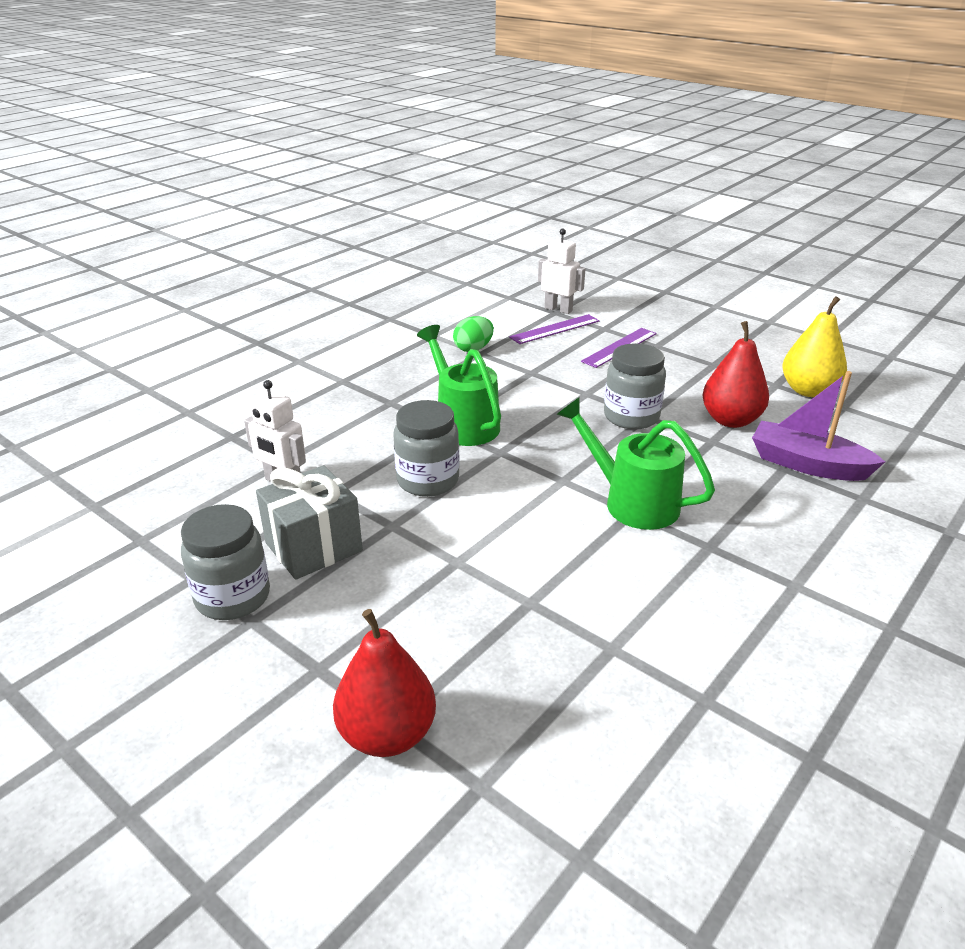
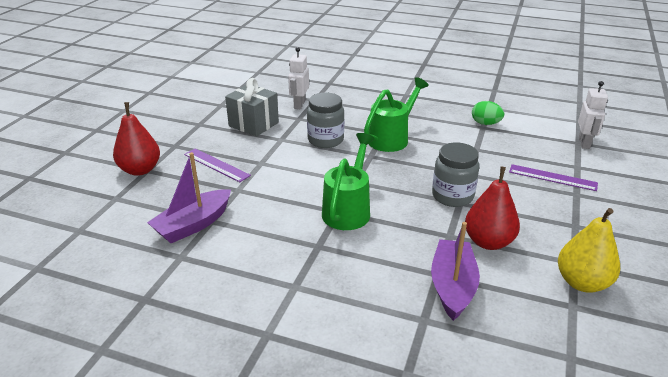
camera: 70 degrees right, 0 degrees up
grey jar [181,504,270,620] -> none
purple ruler [509,314,599,344] -> purple ruler moved to [184,148,251,182]
none -> purple boat [147,152,231,243]

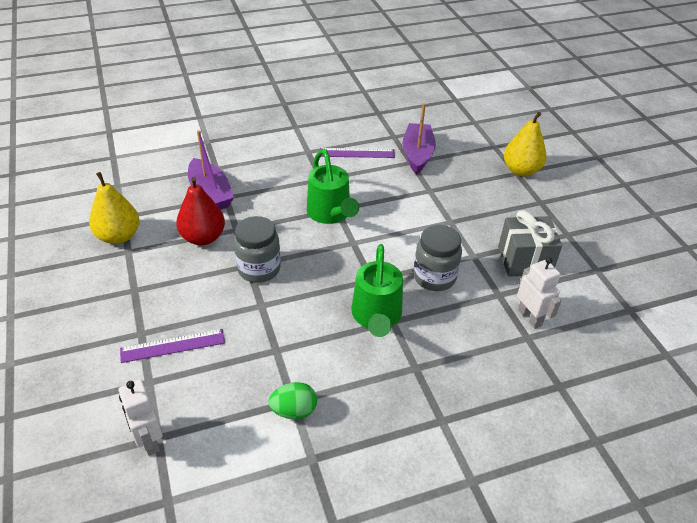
camera: 140 degrees right, 10 degrees up
red pear [113,102,160,176] -> yellow pear [504,112,547,176]
purple ruler [184,148,251,182] -> purple ruler moved to [320,148,395,158]

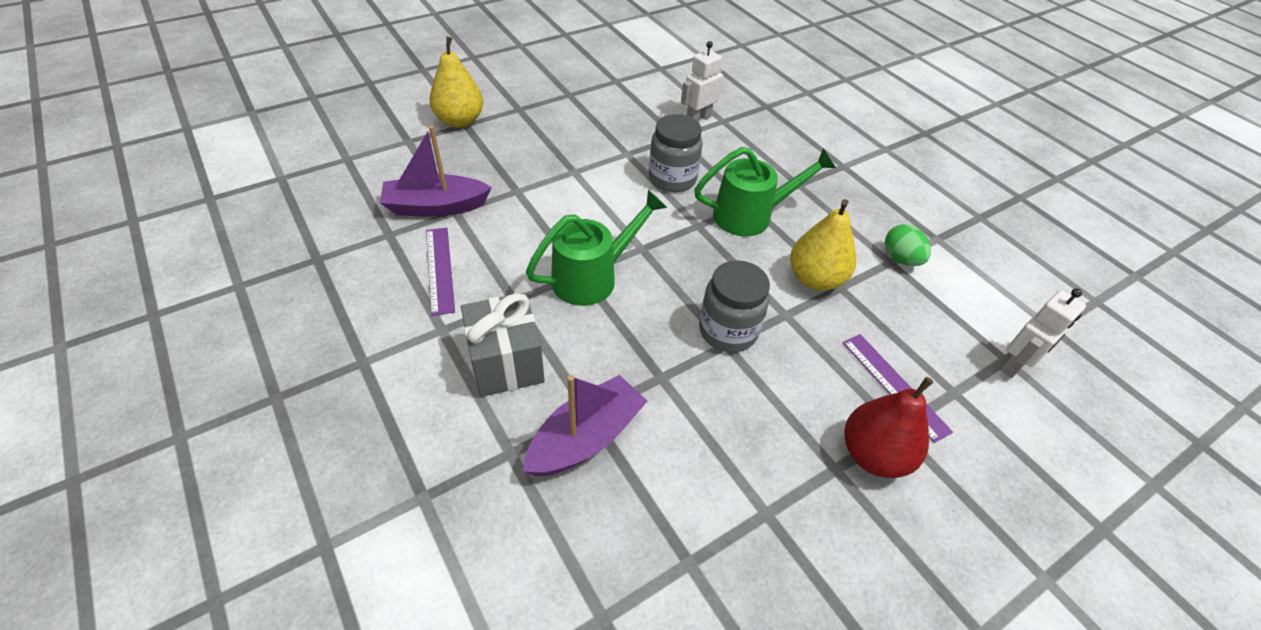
camera: 105 degrees left, 5 degrees up
yellow pear [89,172,139,244] -> yellow pear moved to [790,199,856,291]
red pear [176,177,225,245] -> red pear moved to [844,377,933,478]
grey gift [498,210,562,276] -> grey gift moved to [461,293,545,397]

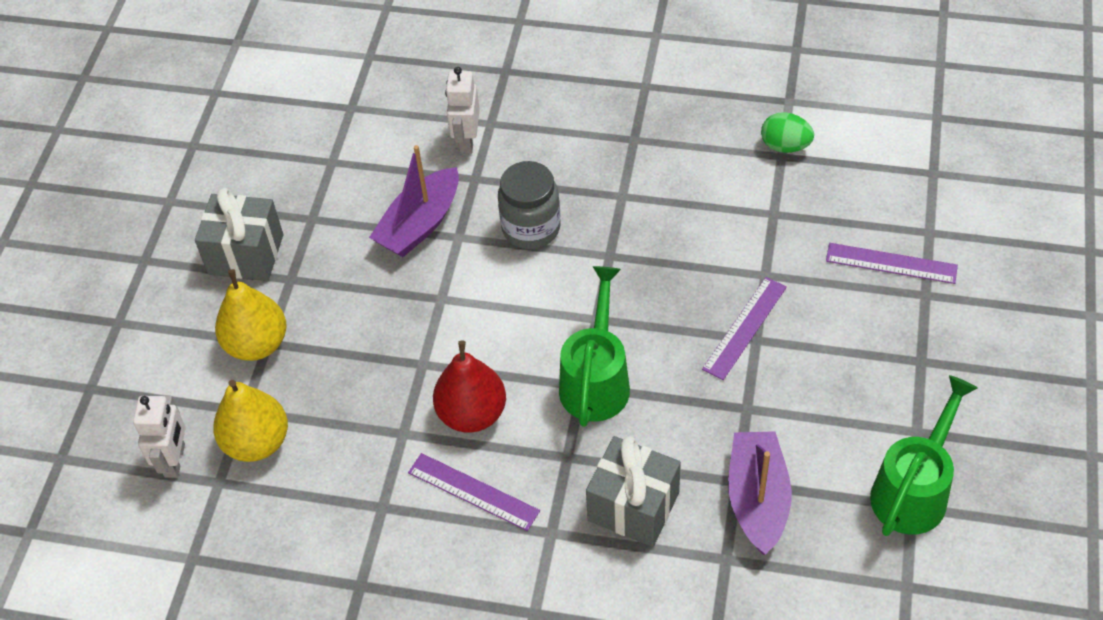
camera: 40 degrees left, 5 degrees up
purple boat [380,126,492,217] -> purple boat moved to [369,145,459,257]
green watering can [694,147,836,236] -> green watering can moved to [870,375,977,536]
grey jar [699,260,770,352] -> purple ruler [702,277,787,380]
yellow pear [790,199,856,291] -> yellow pear moved to [213,380,288,462]
red pear [844,377,933,478] -> red pear moved to [433,340,506,432]
white robot [1000,288,1086,378] -> white robot moved to [133,396,186,478]
none -> grey gift [195,188,283,281]

